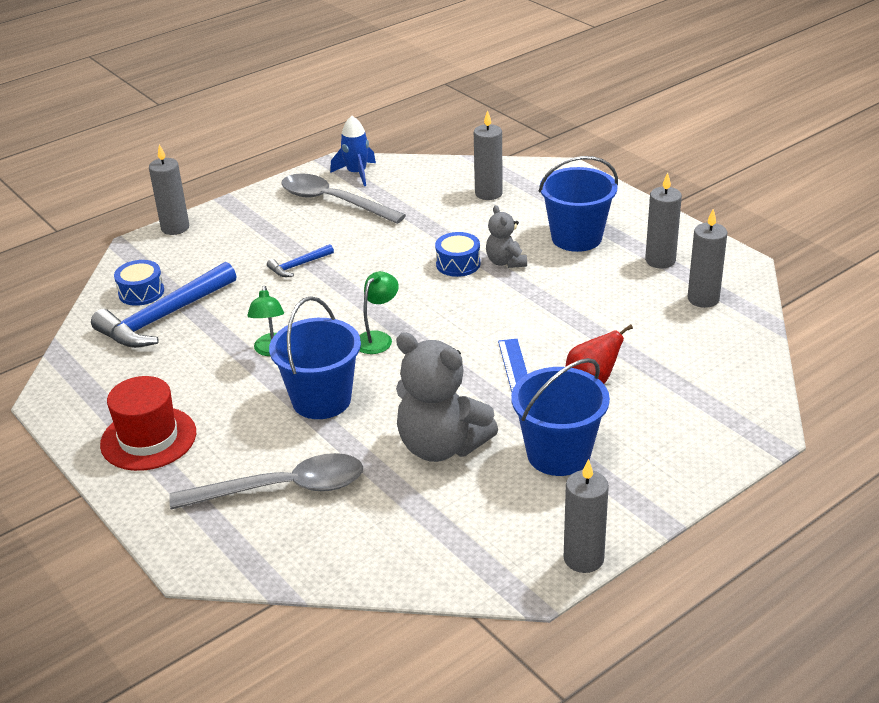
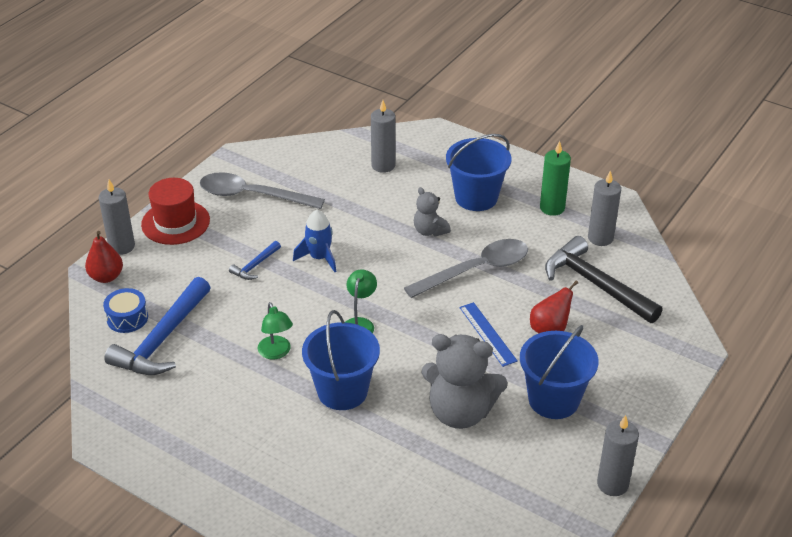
camera: 20 degrees left, 5 degrees up
red hat [100,376,196,471] -> red hat moved to [141,178,210,245]
grey spoon [169,453,363,510] -> grey spoon moved to [404,239,528,298]
blue rocket [330,116,376,186] -> blue rocket moved to [293,210,337,272]
blue drum [435,232,480,277] -> none
grey candle [645,173,682,269] -> green candle [540,141,571,216]
none -> red pear [85,231,123,283]
none -> black hammer [545,236,663,323]

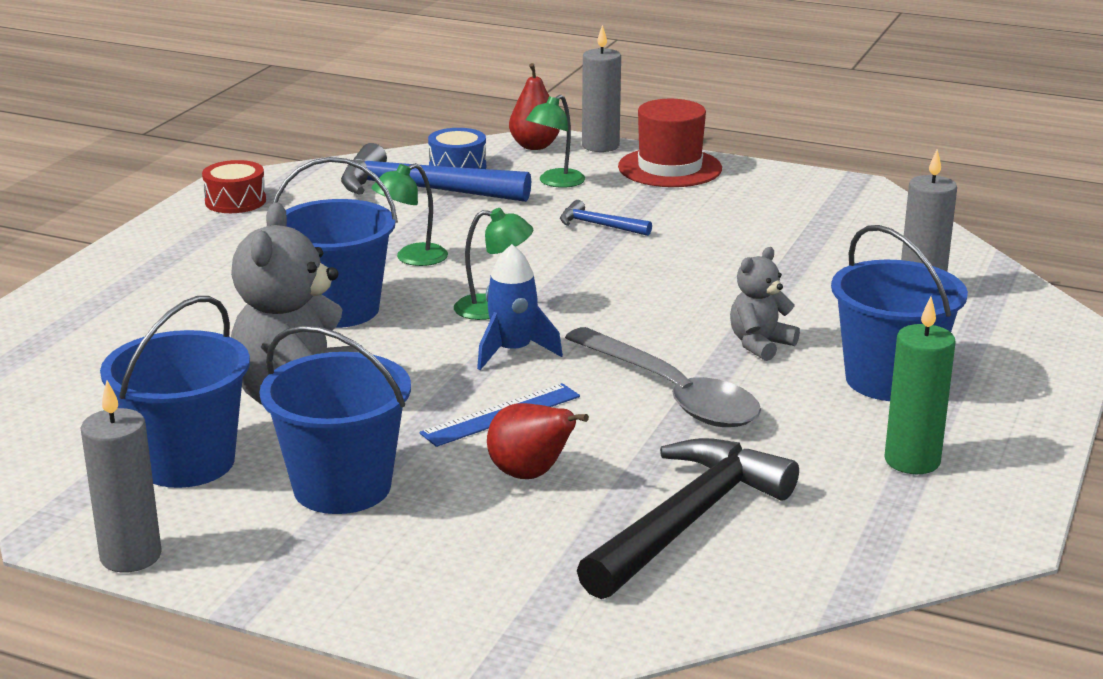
camera: 80 degrees right, 15 degrees down
grey spoon [200,172,325,209] -> none
blue rocket [293,210,337,272] -> blue rocket moved to [477,244,563,370]
grey candle [588,170,621,246] -> none
none -> blue bucket [100,296,250,488]
none -> red drum [202,160,266,213]
none -> green lamp [526,95,585,188]

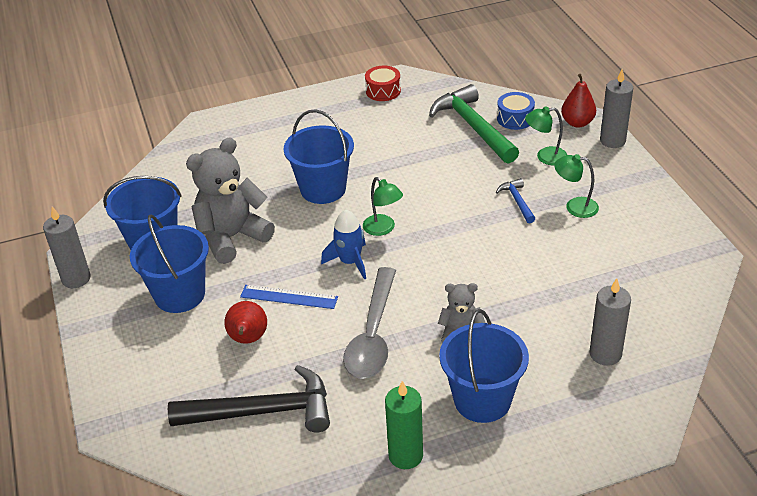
camera: 50 degrees right, 15 degrees up
blue hammer [341,143,531,202] -> green hammer [429,84,519,164]
green lamp [372,163,448,266] -> green lamp moved to [554,154,599,218]
red hat [618,99,722,187] -> none

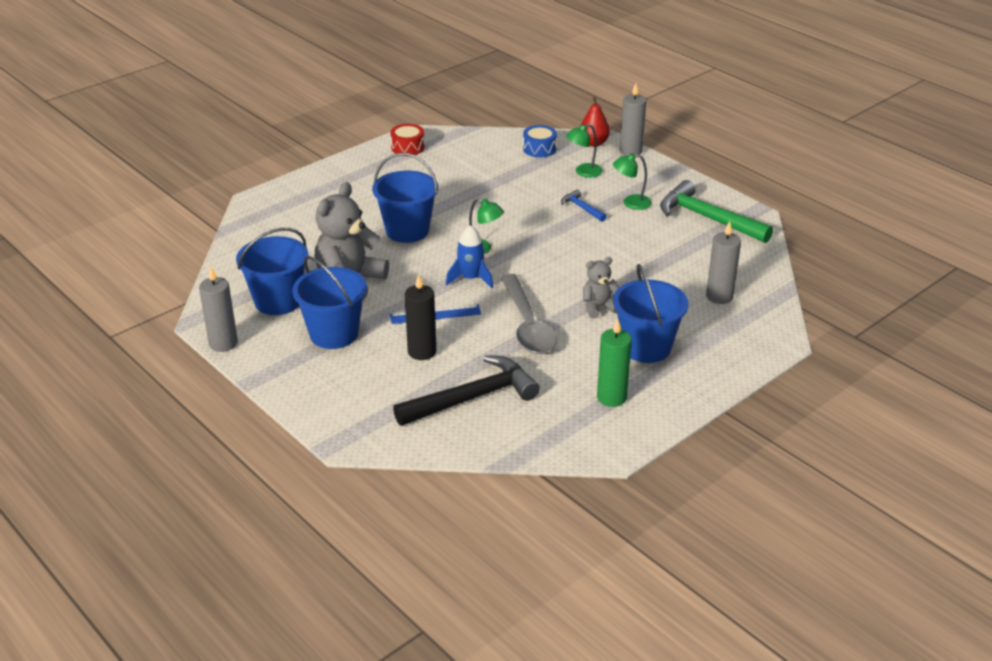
camera: 25 degrees left, 5 degrees down
red pear [224,301,267,344] -> black candle [405,274,436,360]
green hammer [429,84,519,164] -> green hammer moved to [660,180,773,243]

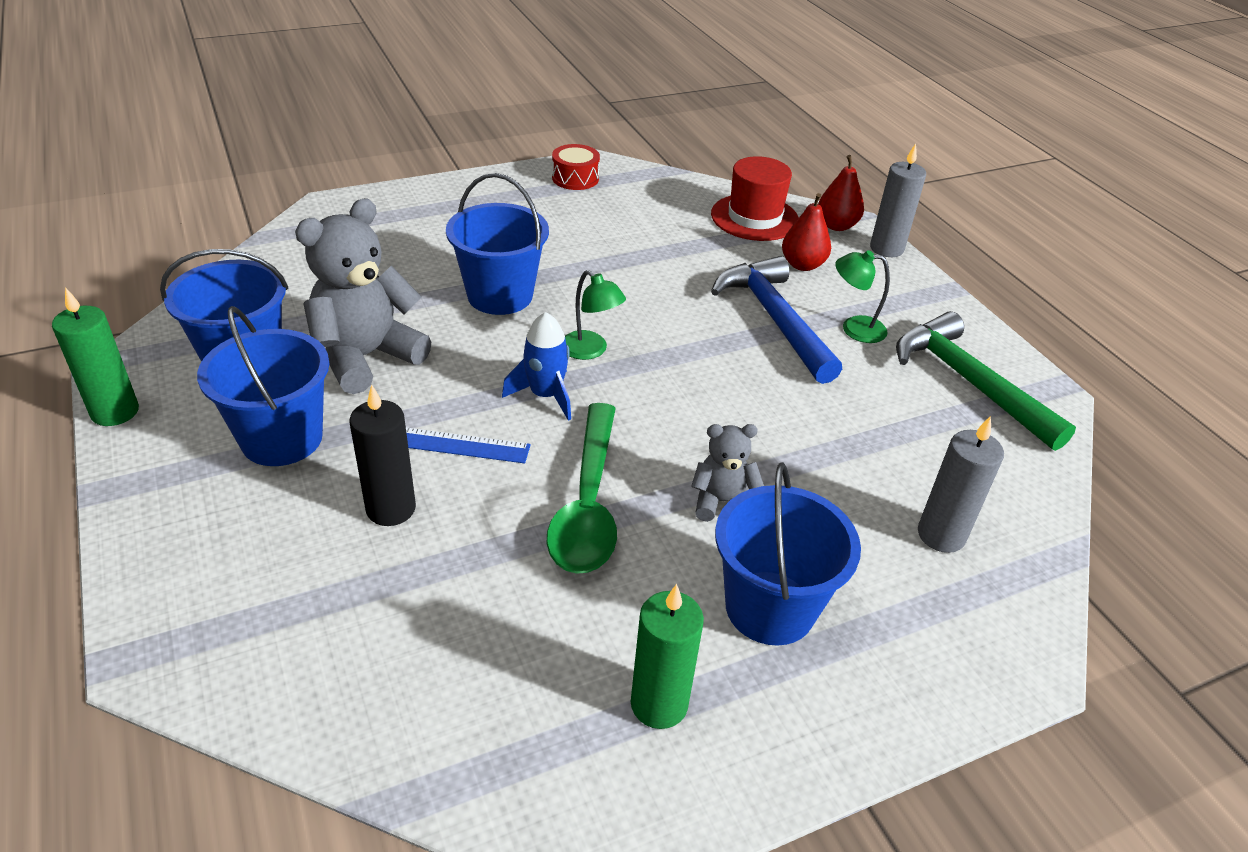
camera: 15 degrees right, 5 degrees up
grey candle [199,266,238,352] -> green candle [52,287,139,426]
black hammer [393,355,540,426] -> none
grey spoon [500,274,557,354] -> green spoon [547,403,617,574]
blue drum [523,125,557,157] -> red hat [711,156,799,241]
blue hammer [561,190,607,222] -> blue hammer [711,256,842,384], size x2.12
green lamp [566,124,603,178] -> red pear [782,193,831,271]

